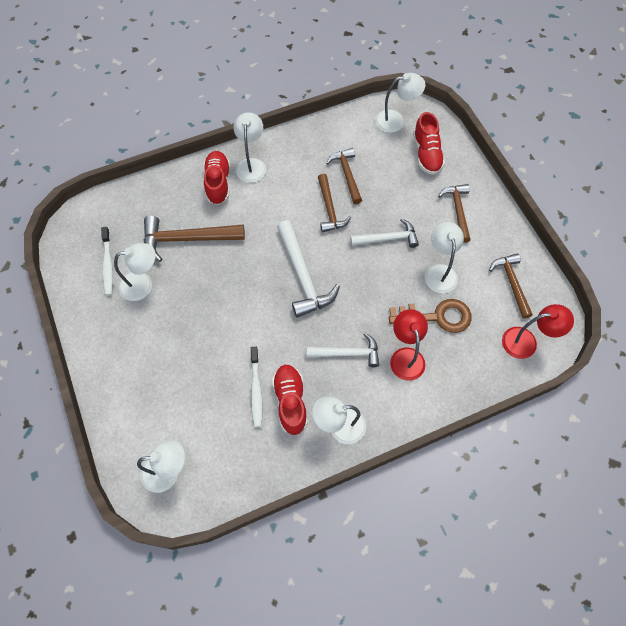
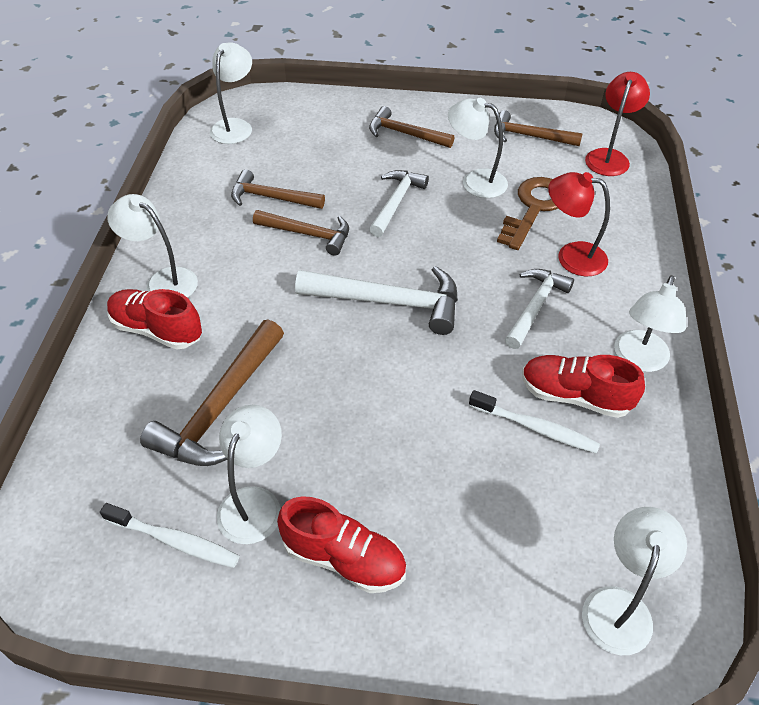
camera: 60 degrees left, 15 degrees down
red shoe [413,112,445,175] -> red shoe moved to [277,496,406,593]

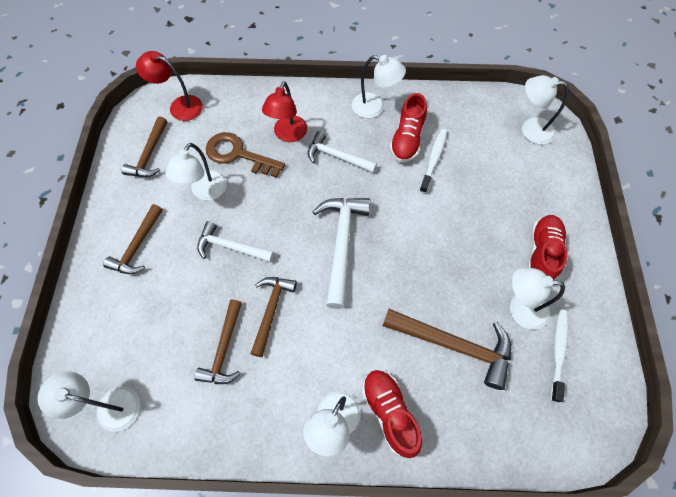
camera: 95 degrees left, 15 degrees up
red shoe [107,289,202,350] -> red shoe turned 135 degrees clockwise [362,370,422,458]

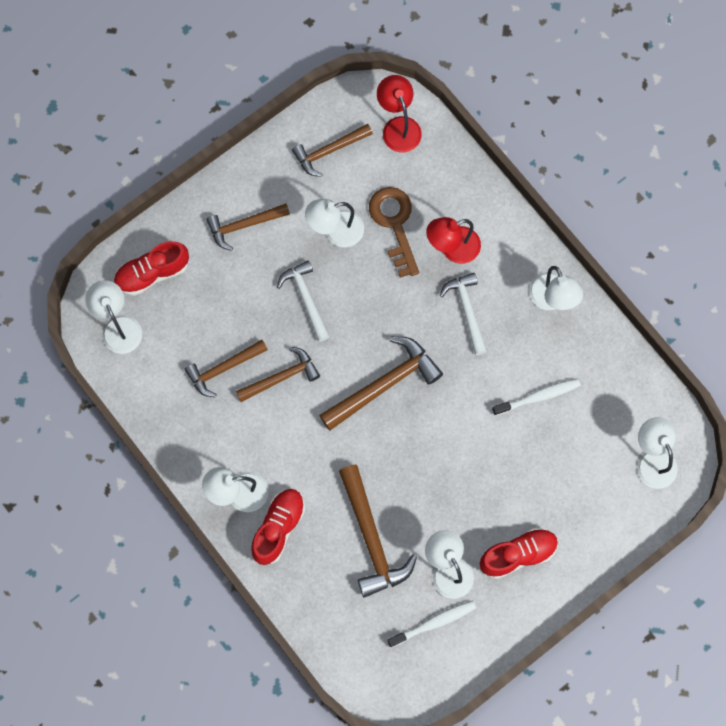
camera: 50 degrees right, 10 degrees up
white hammer [312,198,370,309] -> brown hammer [319,336,443,430]
red shoe [390,93,427,163] -> red shoe moved to [114,241,189,296]

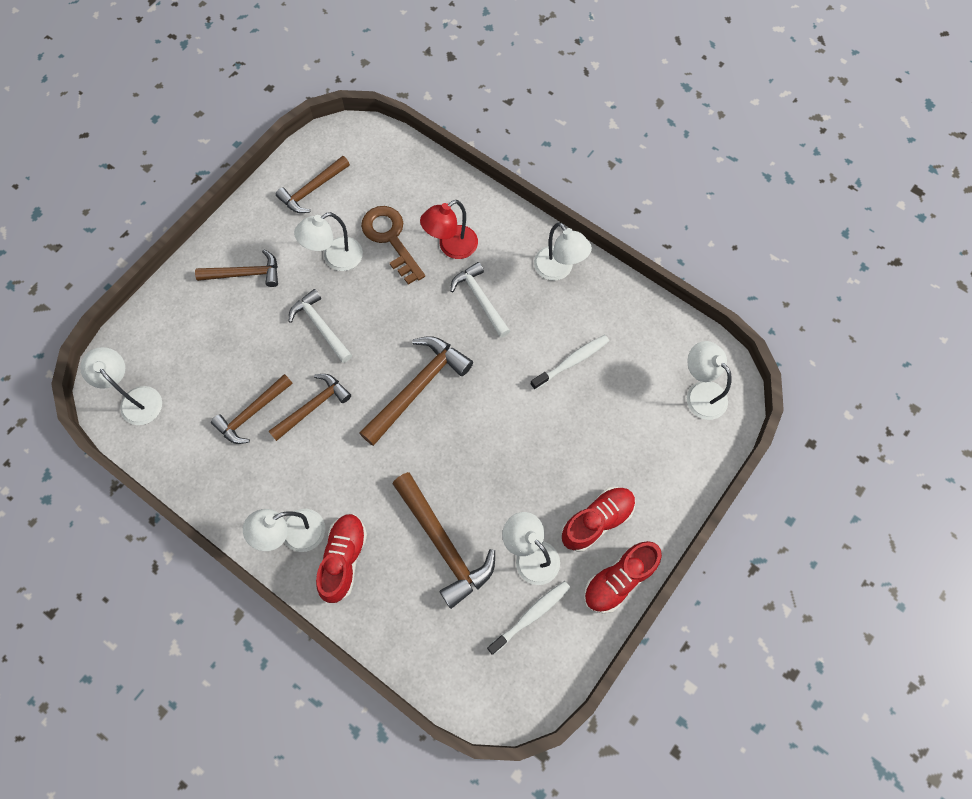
camera: 15 degrees left, 5 degrees down
red shoe [114,241,189,296] -> red shoe moved to [584,541,662,613]
brown hammer [206,203,290,251] -> brown hammer turned 150 degrees counterclockwise [195,250,278,287]
red lamp [377,75,422,152] -> none

